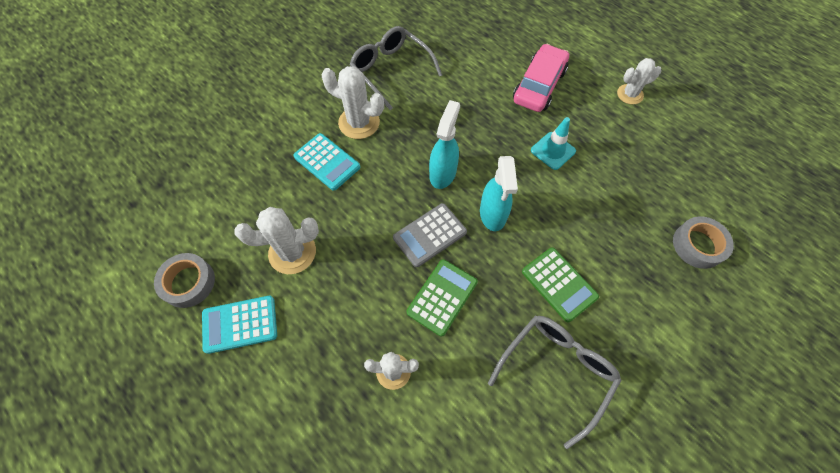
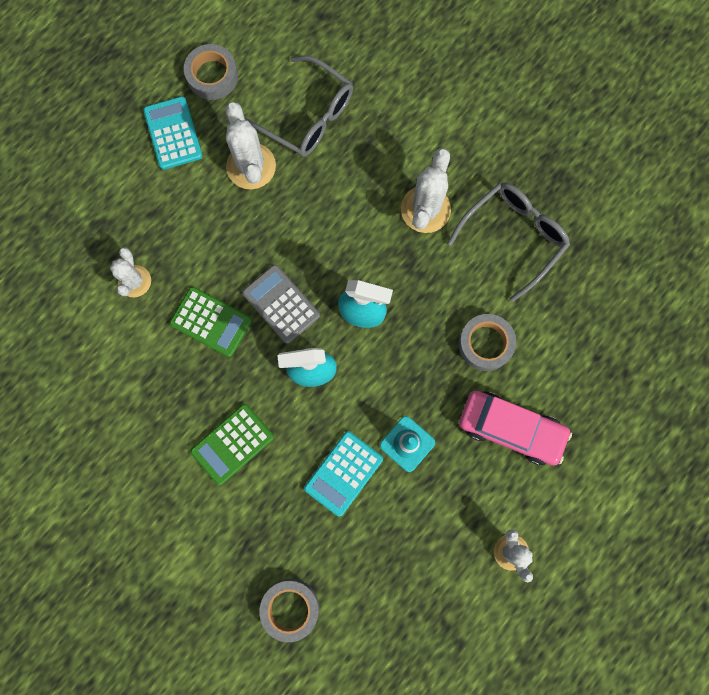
camera: 85 degrees right, 15 degrees up
turquoise calculator [293,133,360,191] -> turquoise calculator moved to [304,431,383,517]
grey glasses [488,316,621,449] -> grey glasses moved to [245,55,353,157]
none -> grey tape [459,314,516,371]

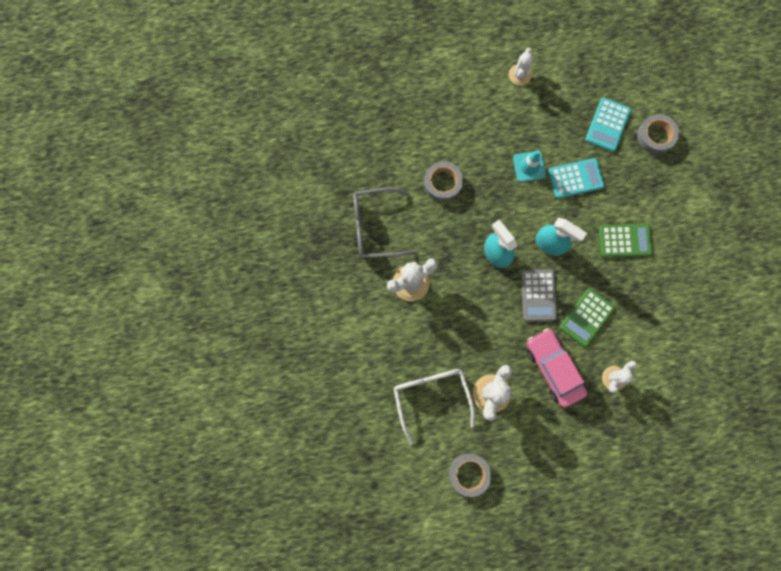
camera: 140 degrees left, 0 degrees up
turquoise calculator [143,96,202,170] -> turquoise calculator moved to [585,98,631,152]
green calculator [170,287,252,357] -> green calculator turned 120 degrees counterclockwise [559,288,615,347]
grey glasses [245,55,353,157] -> white glasses [394,369,475,445]
pink car [459,391,572,465] -> pink car moved to [527,328,587,407]

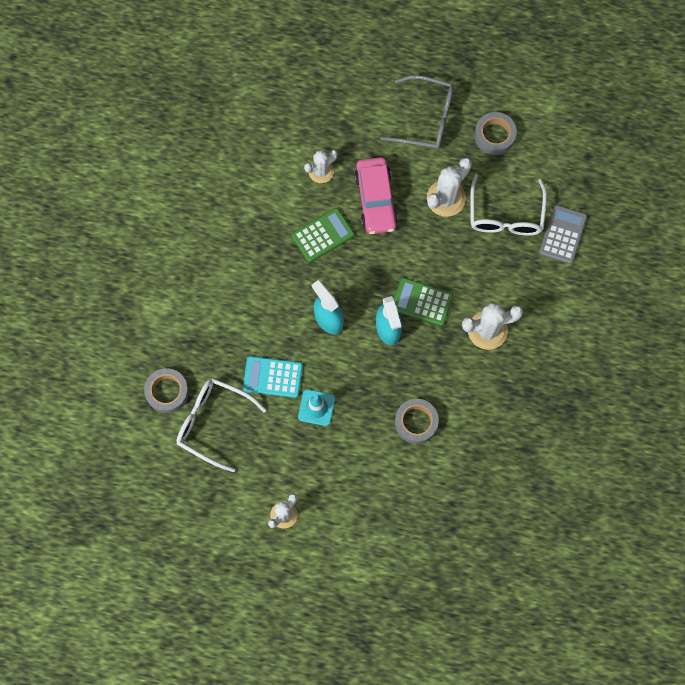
camera: 160 degrees left, 5 degrees down
grey glasses [353,187,417,258] -> grey glasses moved to [380,75,454,150]
grey calculator [521,270,557,322] -> grey calculator moved to [539,205,587,264]
turquoise calculator [585,98,631,152] -> white glasses [176,378,267,473]
green calculator [599,224,653,257] -> green calculator moved to [394,278,453,326]

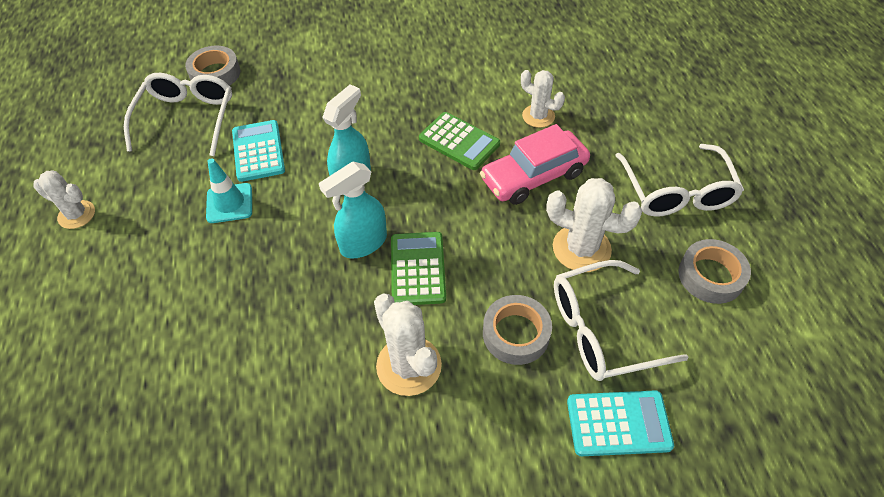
camera: 70 degrees right, 20 degrees down
grey glasses [380,75,454,150] -> white glasses [615,144,744,217]
grey tape [395,399,439,444] -> grey tape moved to [483,295,552,365]
grey calculator [539,205,587,264] -> turquoise calculator [567,390,674,456]

